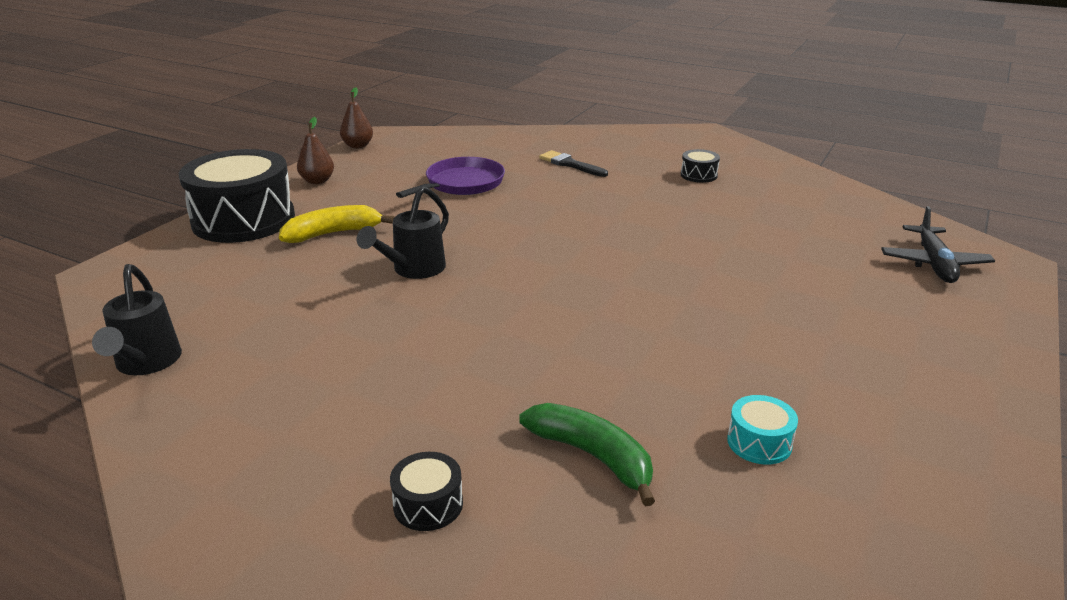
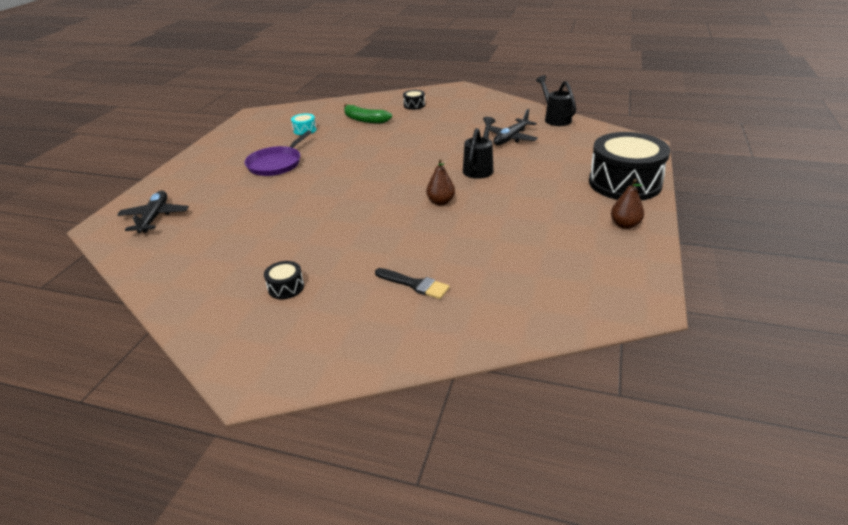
camera: 170 degrees right, 5 degrees up
yellow banana [279,205,394,243] -> none
brown pear [340,87,373,148] -> brown pear moved to [426,159,455,206]
purple pan [396,157,505,198] -> purple pan moved to [244,130,312,176]
none -> black plane [490,109,538,145]

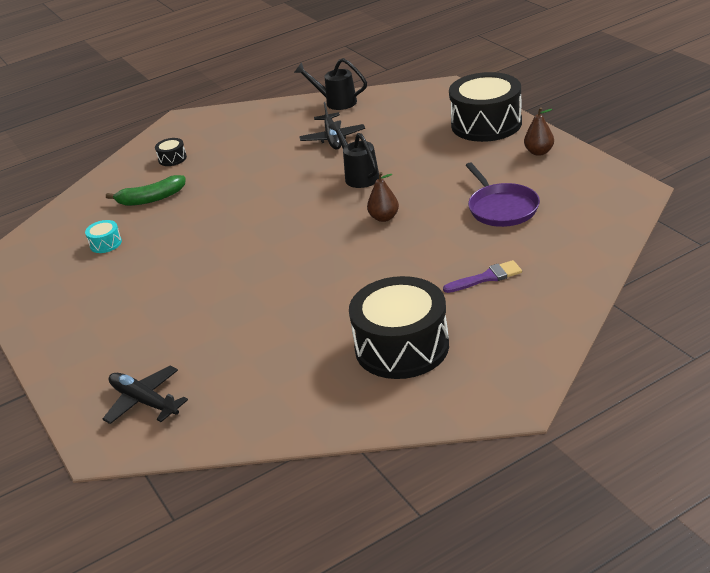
camera: 45 degrees left, 0 degrees up
purple pan [244,130,312,176] -> purple pan moved to [465,162,540,227]
black drum [264,261,304,299] -> black drum [349,276,449,379], size x2.42
black brush [375,268,450,299] -> purple brush [443,260,522,293]

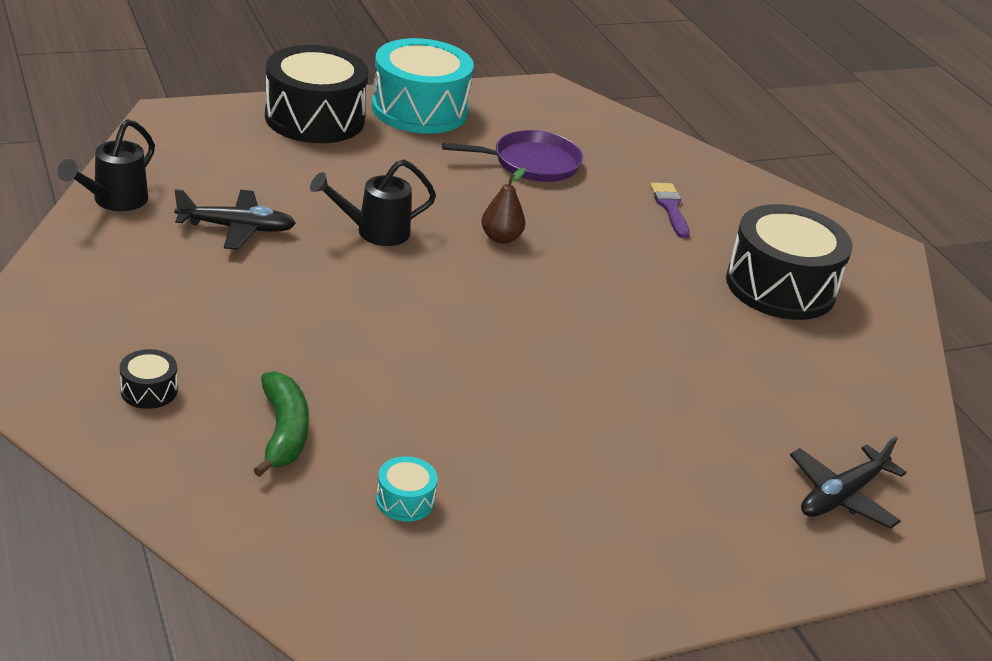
camera: 90 degrees left, 0 degrees up
brown pear [524,107,554,156] -> turquoise drum [372,38,474,134]

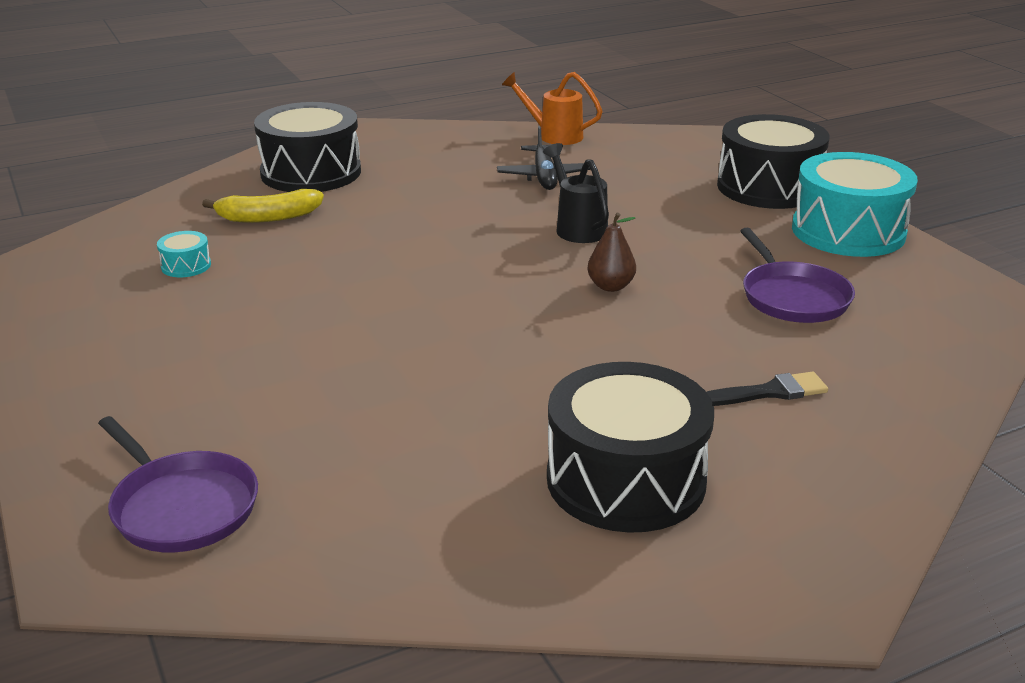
camera: 90 degrees right, 5 degrees down
black watering can [57,119,155,211] -> orange watering can [502,72,603,145]
black drum [120,349,177,409] -> black drum [254,102,361,192], size x2.42
green banana [254,371,309,477] -> yellow banana [202,189,324,223]
purple brush [650,183,690,238] -> black brush [706,372,828,406]
black plane [790,436,907,529] -> purple pan [98,416,258,552]

